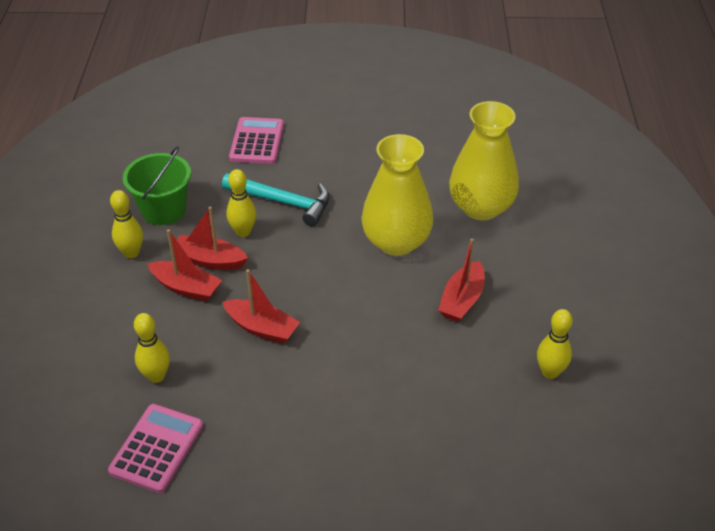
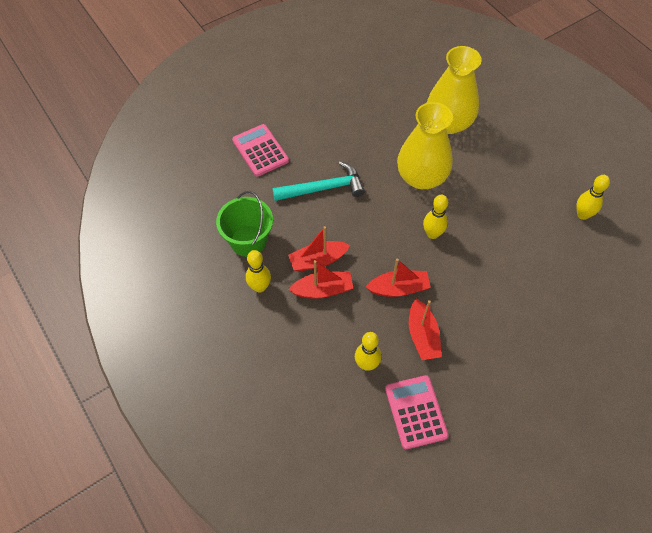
camera: 35 degrees left, 15 degrees up
yellow bowling pin [226,169,256,237] -> yellow bowling pin moved to [423,195,448,239]
red boat [438,238,485,322] -> red boat moved to [409,298,441,360]

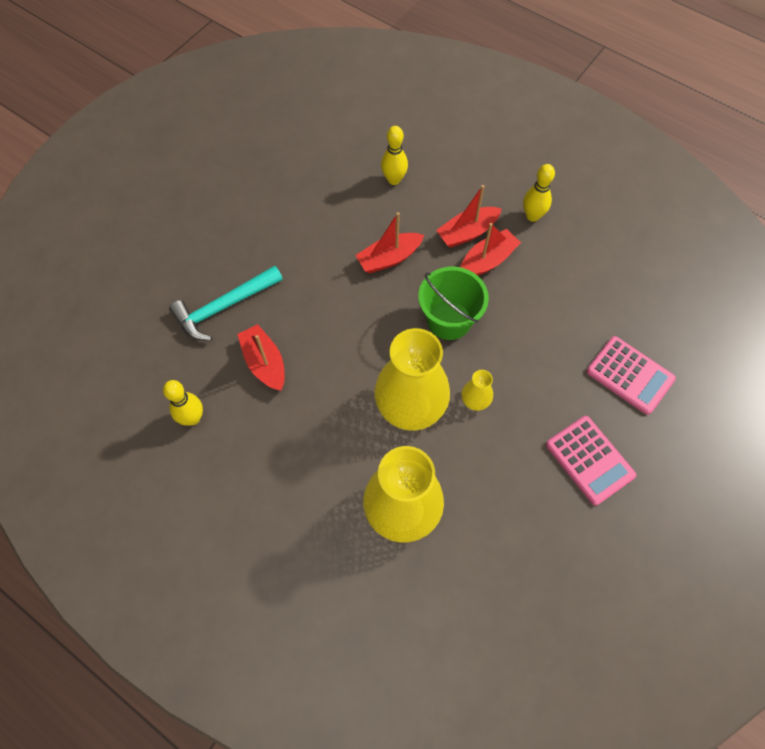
camera: 160 degrees right, 5 degrees up
green bucket [216,191,273,257] -> green bucket moved to [418,267,489,340]
turquoise hammer [272,161,365,201] -> turquoise hammer moved to [169,266,283,341]
pink calculator [385,375,449,449] -> pink calculator moved to [546,416,636,506]
red boat [409,298,441,360] -> red boat moved to [237,324,285,391]
yellow bowling pin [423,195,448,239] -> none
none -> yellow vase [461,370,493,411]

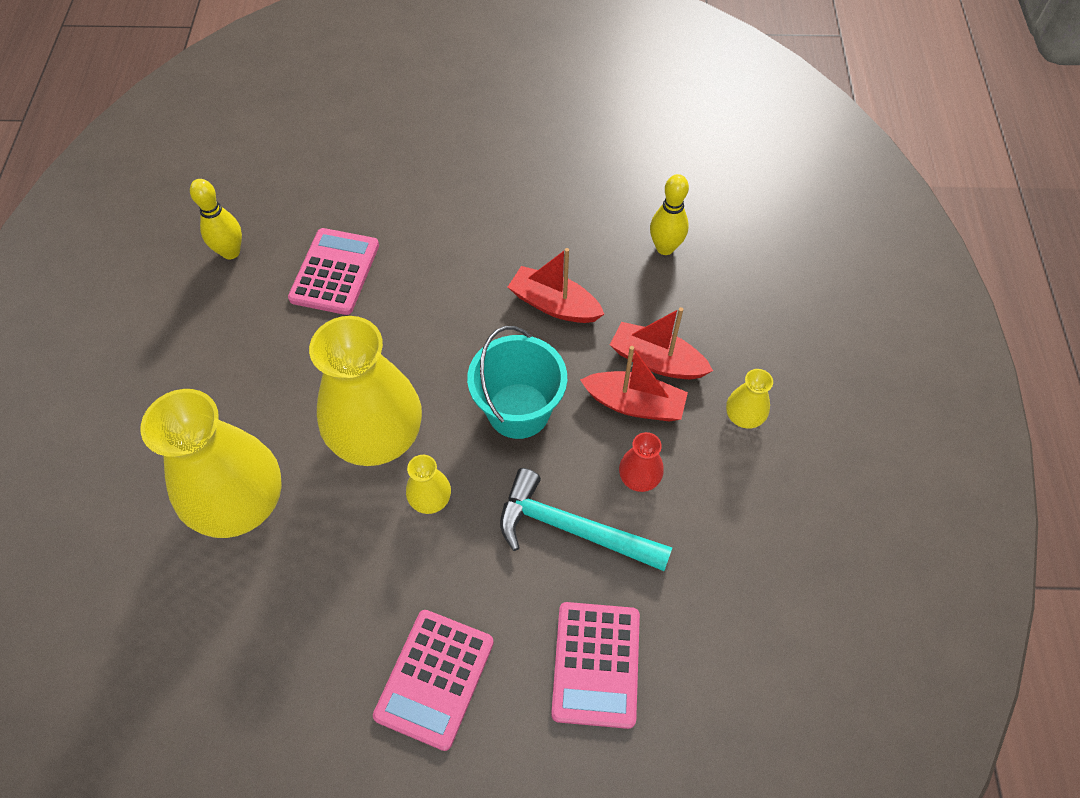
camera: 55 degrees right, 5 degrees down
turquoise hammer [169,266,283,341] -> turquoise hammer moved to [500,468,672,571]
red boat [237,324,285,391] -> pink calculator [288,228,379,315]
green bucket [418,267,489,340] -> turquoise bucket [467,326,567,439]
yellow bowling pin [523,164,555,222] -> yellow vase [726,369,773,429]
none -> red vase [619,432,664,492]

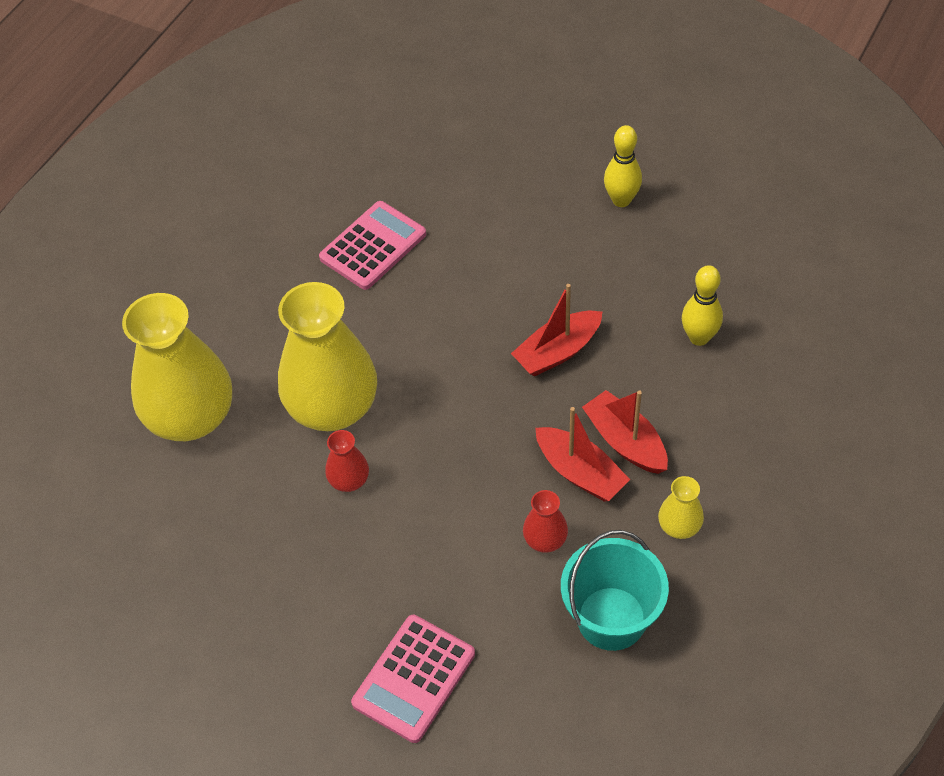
camera: 30 degrees right, 5 degrees down
yellow bowling pin [190,179,242,259] -> yellow bowling pin moved to [604,125,642,207]
pink calculator [373,610,494,751] -> none
yellow vase [406,455,451,514] -> red vase [325,430,369,492]
turquoise bucket [467,326,567,439] -> turquoise bucket moved to [561,530,669,651]
turquoise hammer [500,468,672,571] -> none
red boat [508,248,604,323] -> red boat turned 90 degrees counterclockwise [511,284,602,377]

